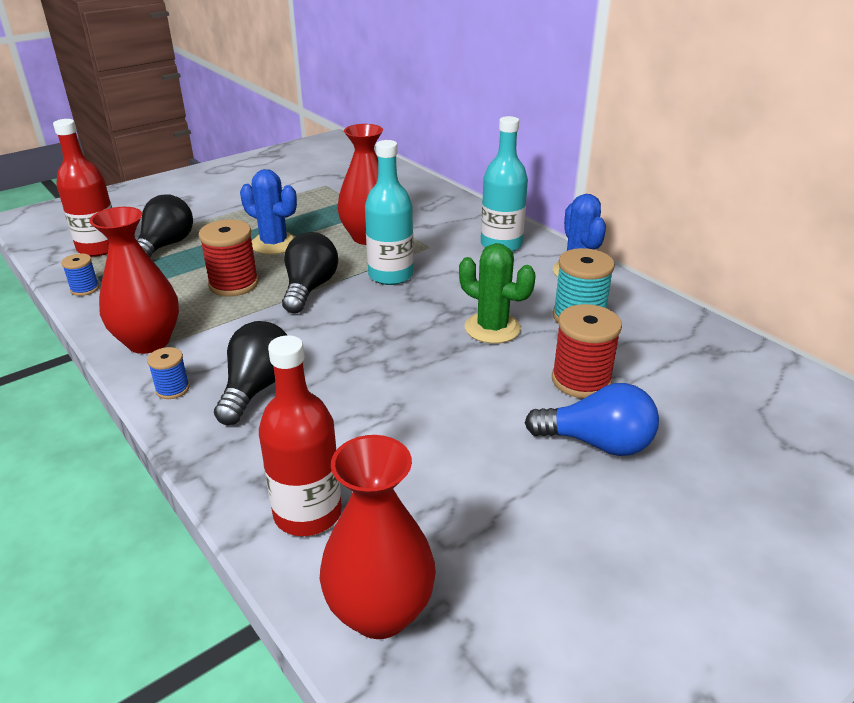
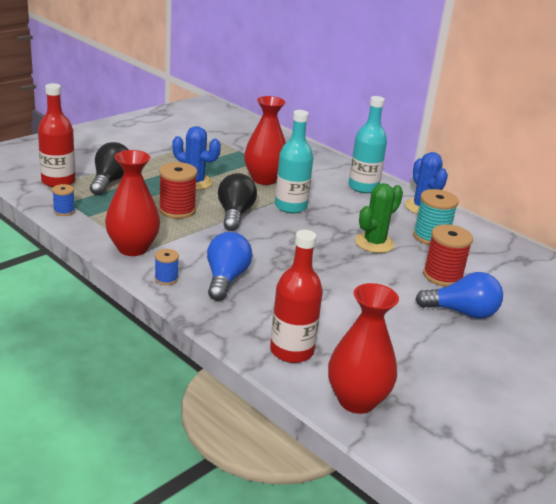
camera: 10 degrees left, 5 degrees down
black light bulb [214,321,287,425] -> blue light bulb [207,232,252,301]
green cactus [459,243,536,344] -> green cactus turned 75 degrees counterclockwise [355,183,403,253]

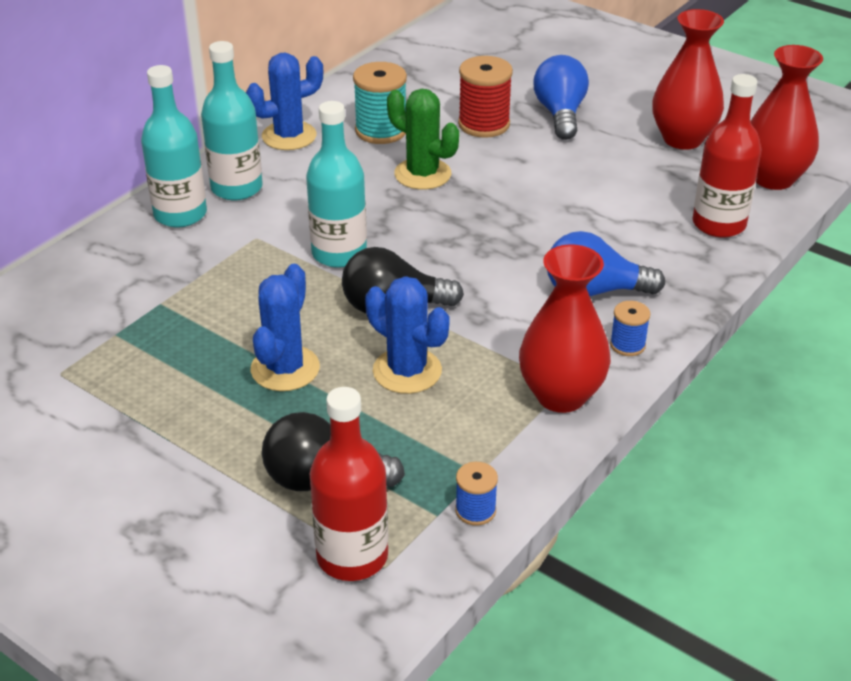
camera: 95 degrees left, 10 degrees up
red spool [159,162,197,219] -> blue cactus [365,276,450,394]
red vase [244,96,286,185] -> red vase moved to [653,9,724,150]
none -> turquoise bottle [141,65,207,227]

